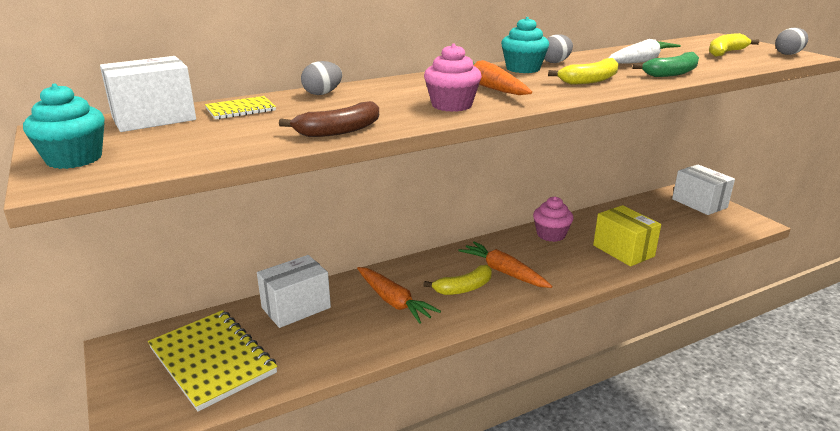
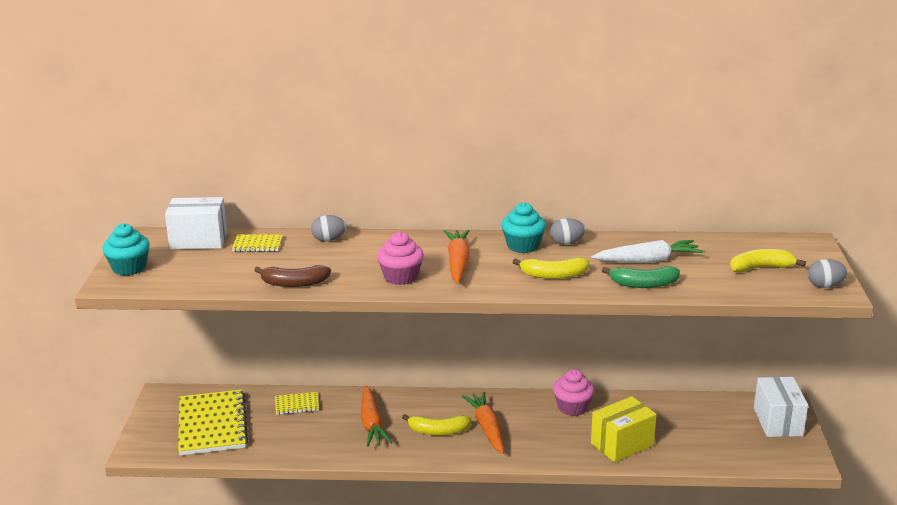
camera: 30 degrees right, 0 degrees up
white box [257,255,331,328] -> yellow notebook [275,392,319,415]
yellow box [593,205,661,266] -> yellow box turned 60 degrees clockwise [591,396,657,462]

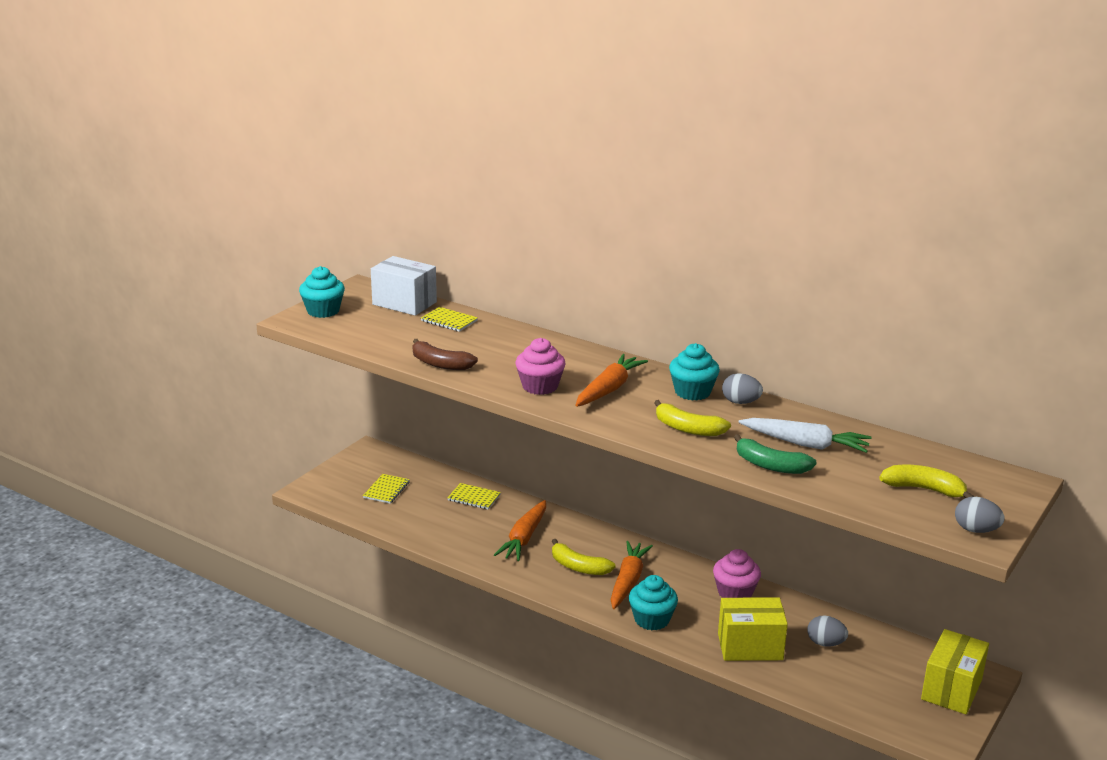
camera: 30 degrees right, 0 degrees up
yellow notebook [178,389,248,456] -> yellow notebook [363,474,410,504], size x0.47
grey egg [311,215,346,242] -> grey egg moved to [807,615,848,647]
white box [754,377,808,437] -> yellow box [921,629,989,714]
none -> turquoise cupcake [629,575,678,630]

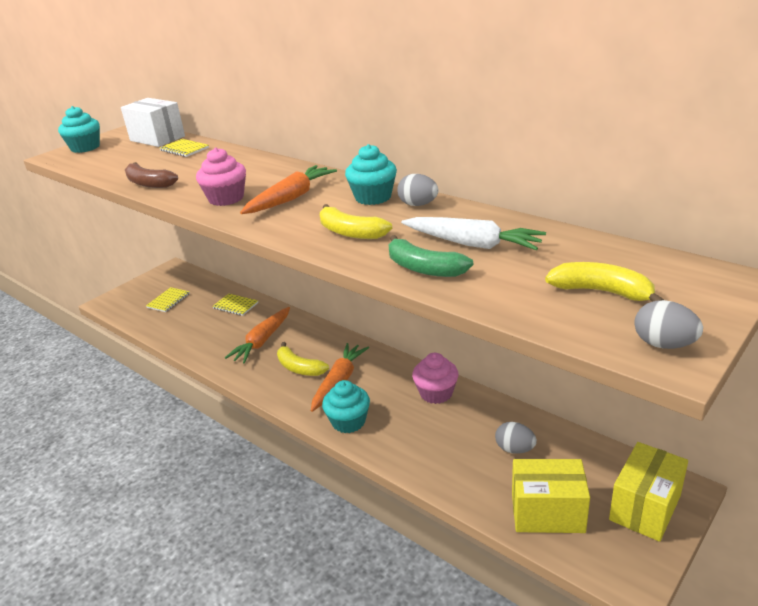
camera: 10 degrees right, 5 degrees up
yellow box [718,597,788,661] -> yellow box moved to [512,459,590,533]

